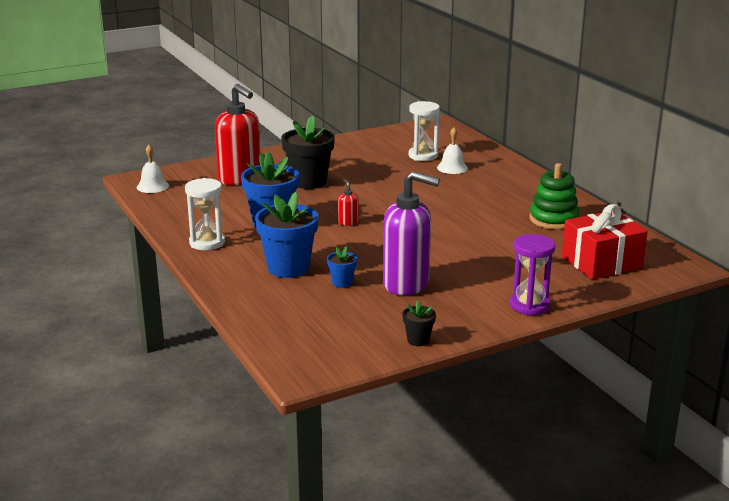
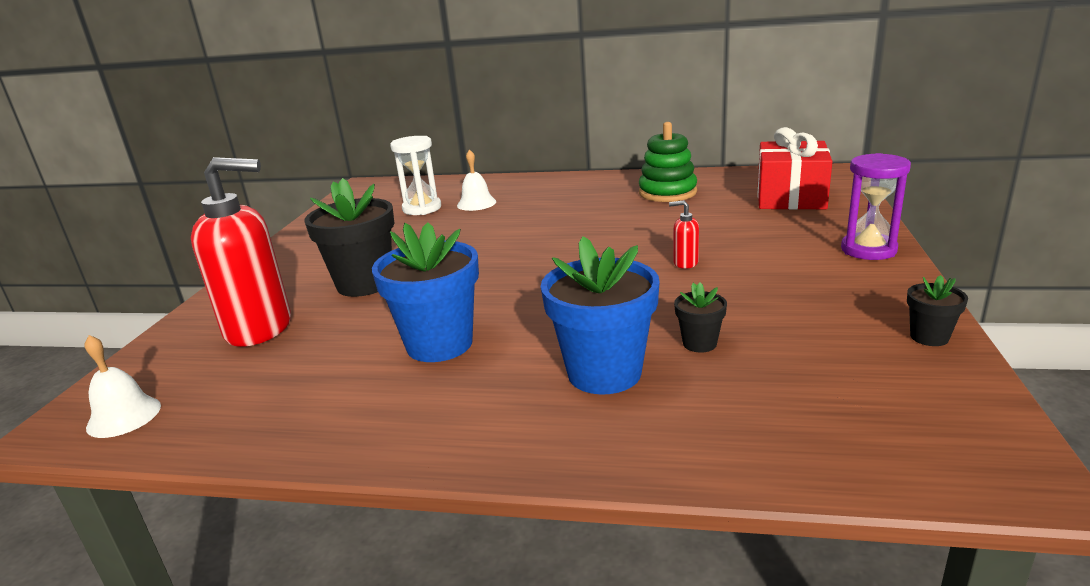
camera: 50 degrees left, 0 degrees up
white hourglass [185,178,225,250] -> none
blue flower pot [327,246,357,288] -> black flower pot [674,282,727,353]
red soap dispenser [338,179,359,226] -> red soap dispenser moved to [669,200,699,269]
purple soap dispenser [383,171,440,296] -> none

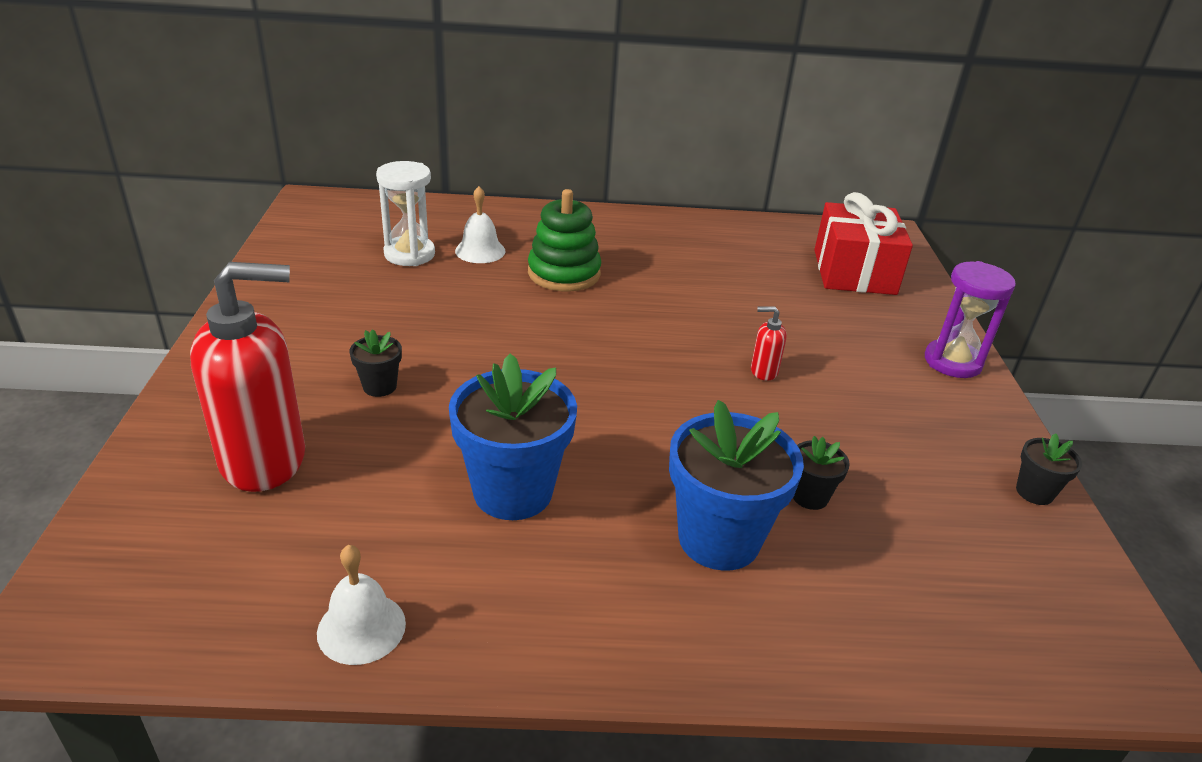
camera: 15 degrees left, 10 degrees up
white bell [85,335,161,438] -> white bell moved to [317,545,406,665]
black flower pot [304,178,394,297] -> black flower pot [350,329,402,397], size x0.48
green stacking toy [639,122,697,202] -> green stacking toy moved to [528,189,601,292]

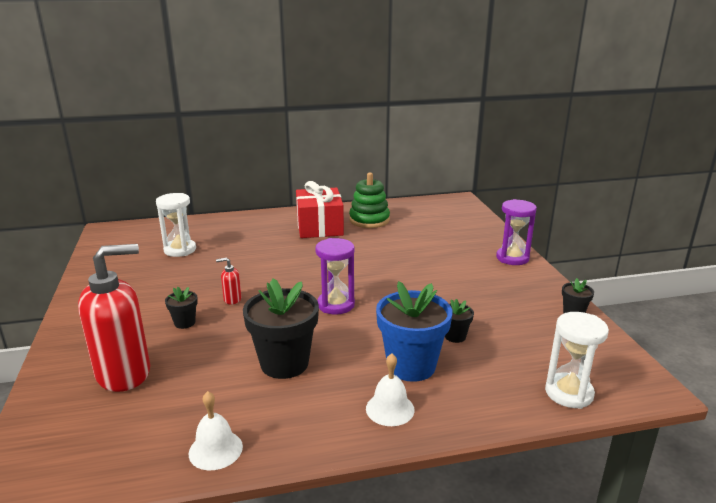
camera: 10 degrees left, 10 degrees down
blue flower pot [449,353,577,520] -> black flower pot [243,278,319,379]
white bell [455,186,505,263] -> white bell moved to [366,354,415,426]
green stacking toy [528,189,601,292] -> green stacking toy moved to [349,172,390,228]
red soap dispenser [751,307,787,381] -> red soap dispenser moved to [216,257,241,305]
red gift [814,192,913,295] -> red gift moved to [296,181,344,238]
none -> purple hourglass [315,238,355,315]
none -> white hourglass [545,312,609,409]

